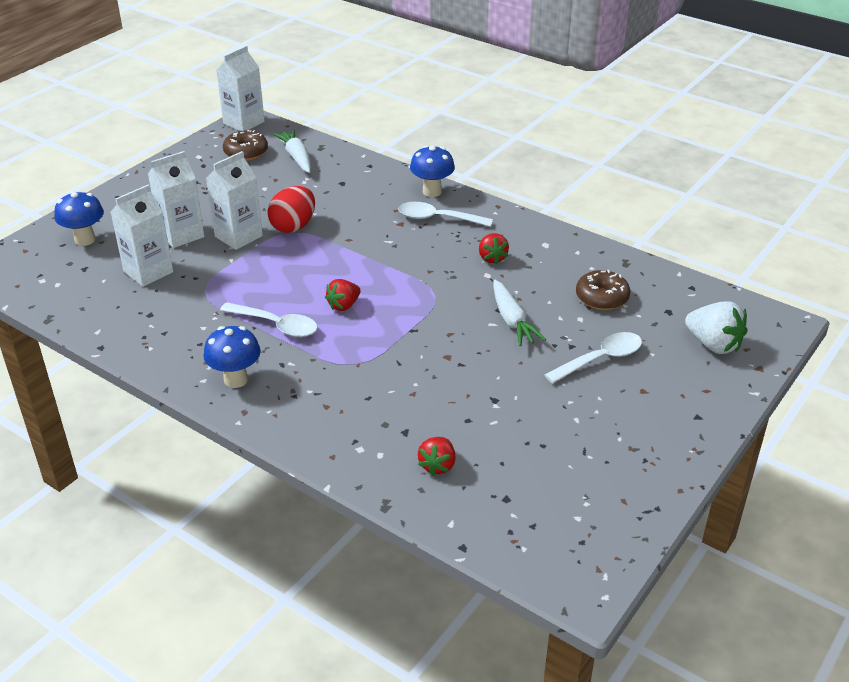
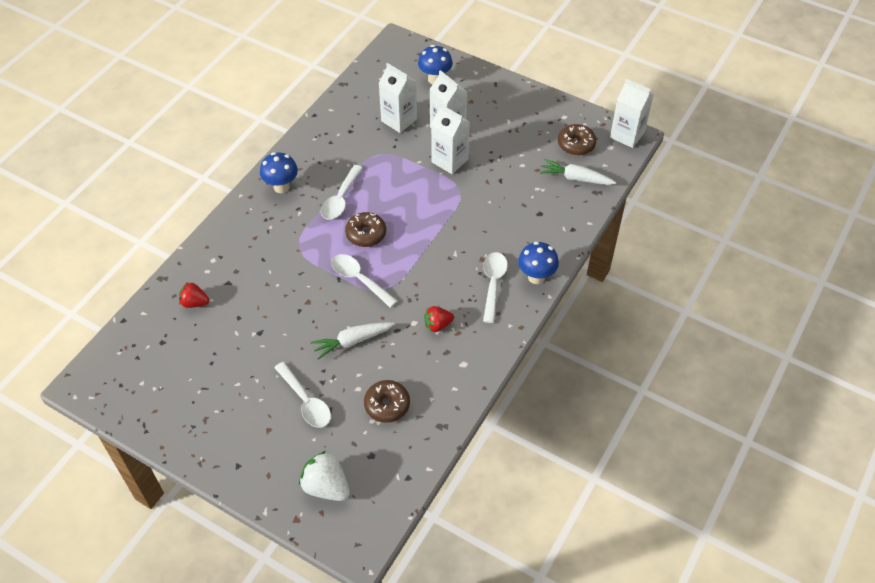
camera: 85 degrees right, 15 degrees up
red egg [267,186,315,233] -> none
white carrot [273,129,311,173] -> white carrot turned 135 degrees counterclockwise [540,159,616,185]
red strawberry [325,279,361,311] -> brown donut [345,212,386,247]
white strawberry [685,301,747,354] -> white strawberry turned 90 degrees clockwise [299,451,350,501]
none -> white spoon [331,254,397,308]

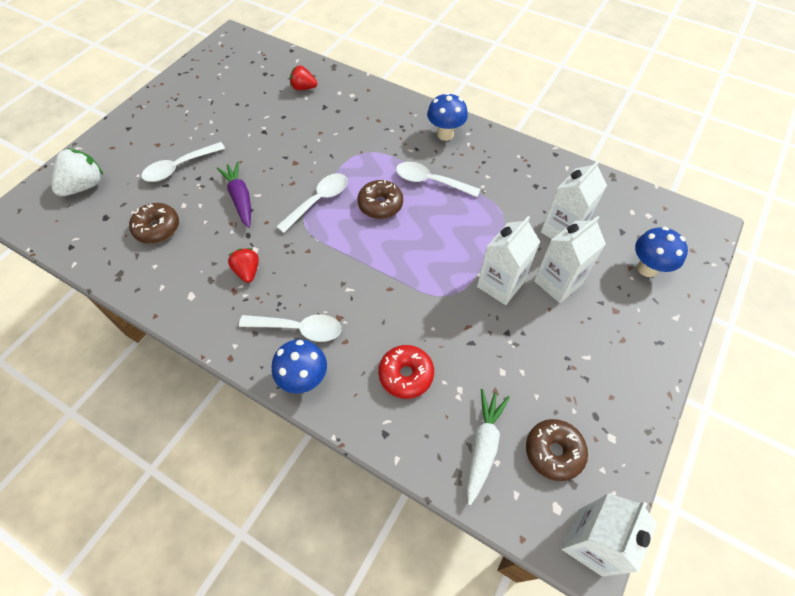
camera: 90 degrees right, 5 degrees up
red strawberry [179,282,209,308] -> red strawberry turned 90 degrees counterclockwise [290,66,317,90]
white carrot [311,322,395,360] -> purple carrot [217,161,251,228]
none -> red donut [378,345,434,399]

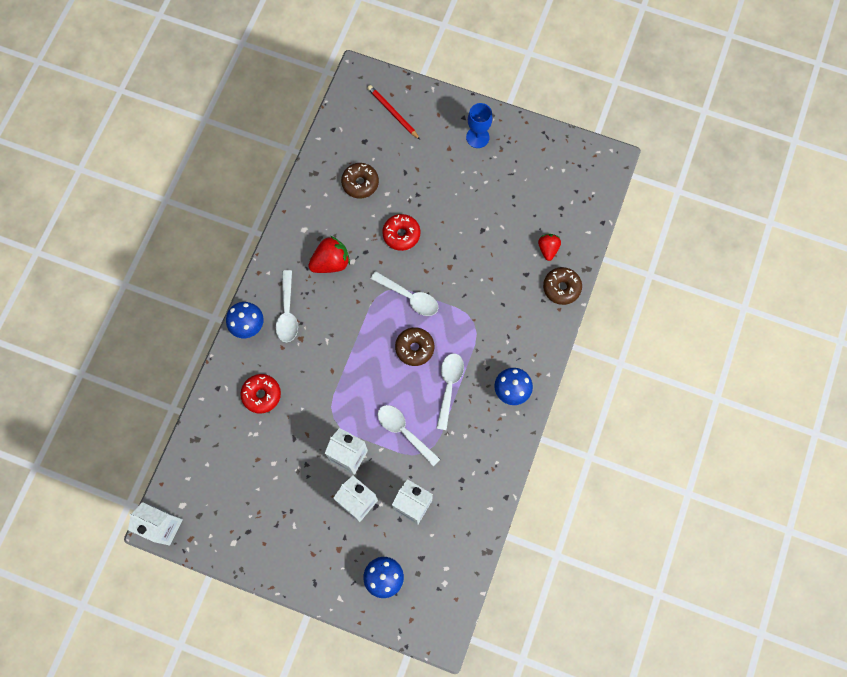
camera: 80 degrees right, 15 degrees up
white strawberry [52,148,103,196] -> red pencil [367,85,420,140]
white spoon [141,142,225,182] -> white spoon moved to [378,405,440,466]
purple carrot [217,161,251,228] -> red donut [382,214,420,251]
red strawberry [228,248,259,283] -> red strawberry [309,236,350,273], size x1.56
white carrot [467,389,510,505] -> none
brown donut [526,419,588,481] -> brown donut moved to [543,267,582,305]
none -> blue goblet [466,103,492,148]

